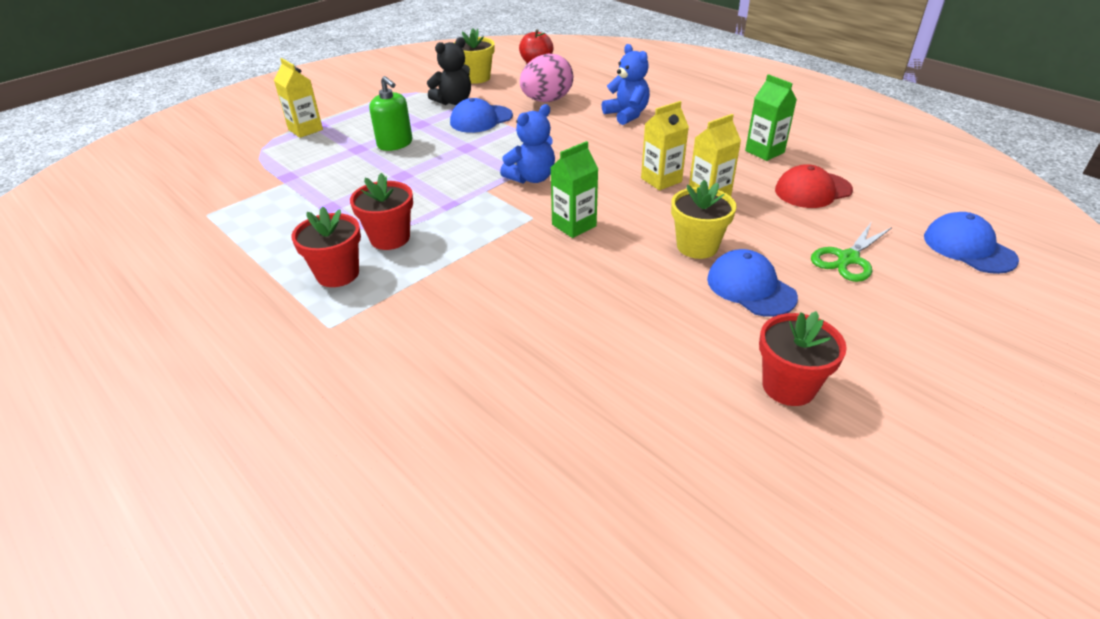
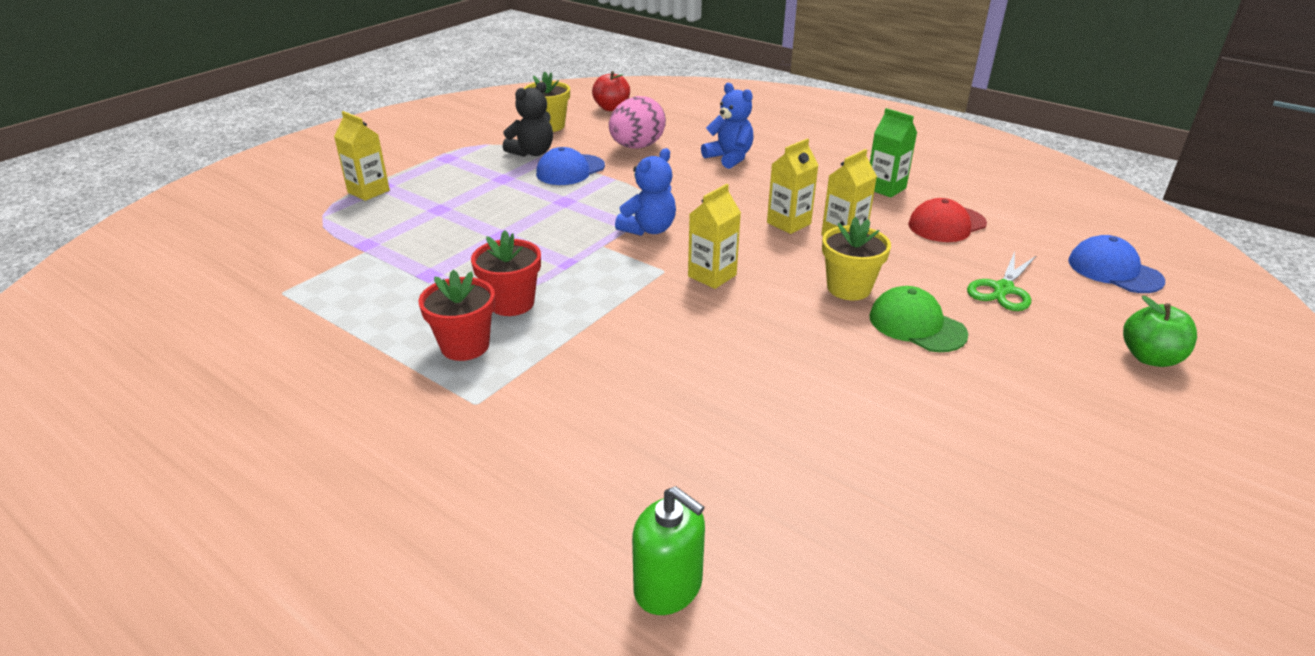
camera: 10 degrees left, 5 degrees down
green soap dispenser [369,76,412,151] -> green soap dispenser moved to [632,486,705,615]
green carton [551,141,598,238] -> yellow carton [688,184,741,289]
blue cap [707,249,798,317] -> green cap [869,286,968,352]
red flower pot [759,311,847,406] -> none
none -> green apple [1123,296,1197,367]

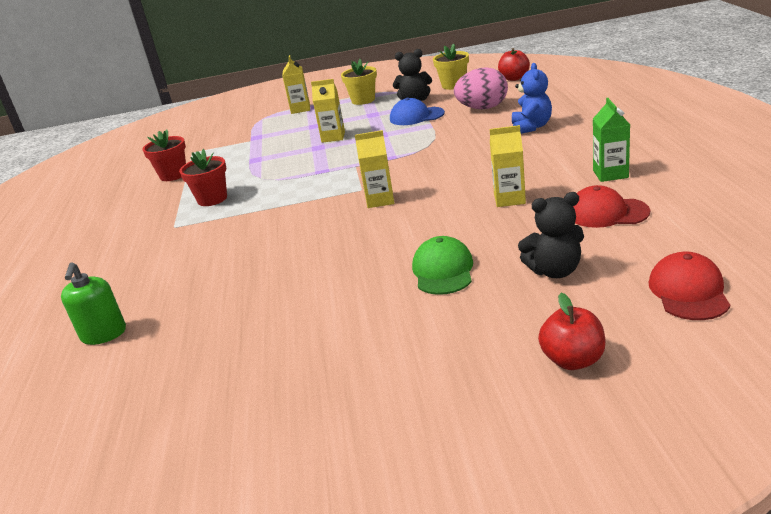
camera: 50 degrees right, 5 degrees down
red flower pot [471,230,541,316] -> red flower pot moved to [142,129,186,181]
blue teddy bear [615,148,676,236] -> none
yellow carton [767,138,819,234] -> yellow carton moved to [311,79,345,143]
yellow flower pot [822,217,891,300] -> yellow flower pot moved to [341,59,377,105]
green scissors [967,252,1037,311] -> black teddy bear [518,192,584,278]
blue cap [1068,235,1165,293] -> red cap [648,252,730,320]
green apple [1123,296,1197,367] -> red apple [538,293,606,370]

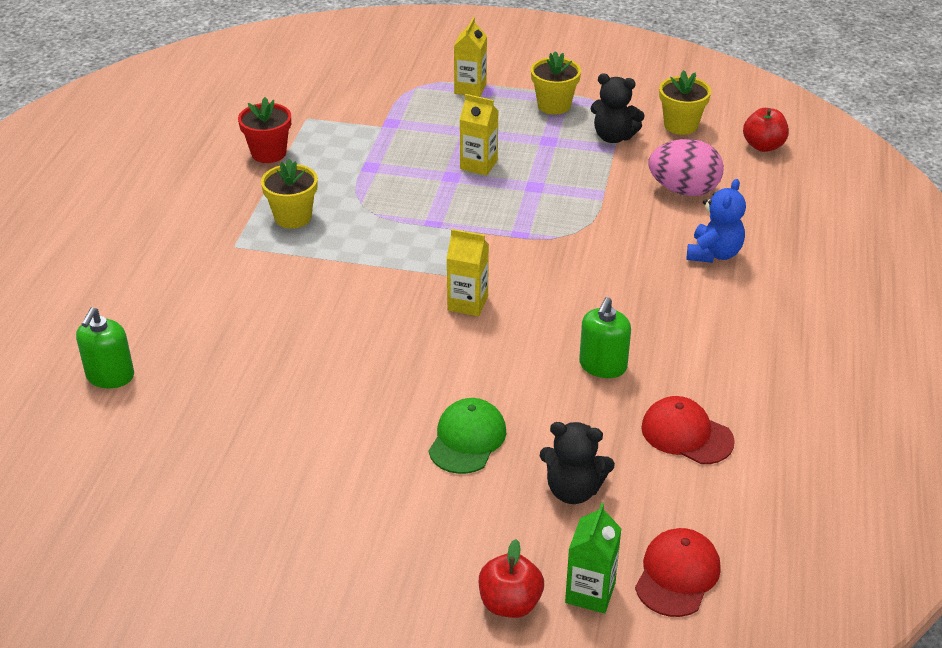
camera: 15 degrees right, 10 degrees up
red flower pot [179,149,227,206] -> yellow flower pot [261,159,318,229]
blue cap [390,98,445,125] -> none
yellow carton [490,125,526,207] -> green soap dispenser [579,297,631,378]
green carton [593,98,630,182] -> green carton moved to [565,503,622,614]

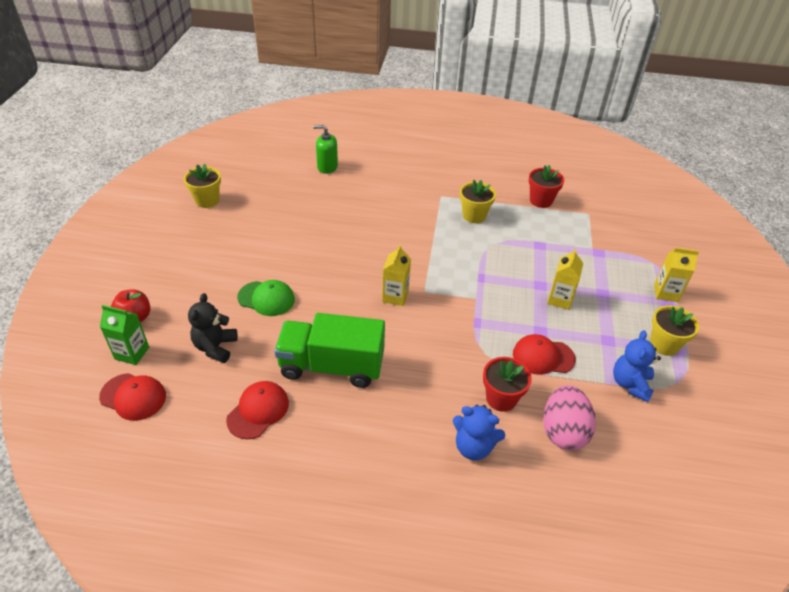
camera: 85 degrees right, 5 degrees up
green soap dispenser [579,297,631,378] -> green truck [274,313,385,388]
black teddy bear [590,73,645,143] -> blue teddy bear [613,330,661,402]
yellow flower pot [659,70,711,135] -> yellow flower pot moved to [184,163,221,208]
red apple [743,108,789,152] -> none
none -> red flower pot [483,357,532,412]
none -> red cap [513,334,576,375]

